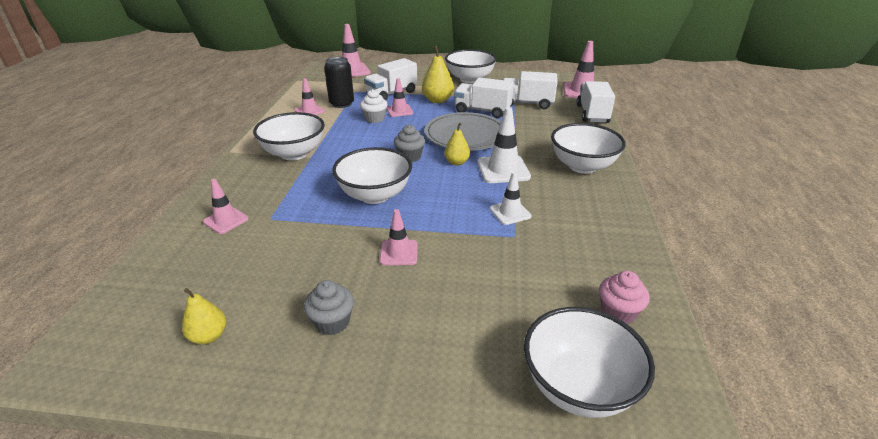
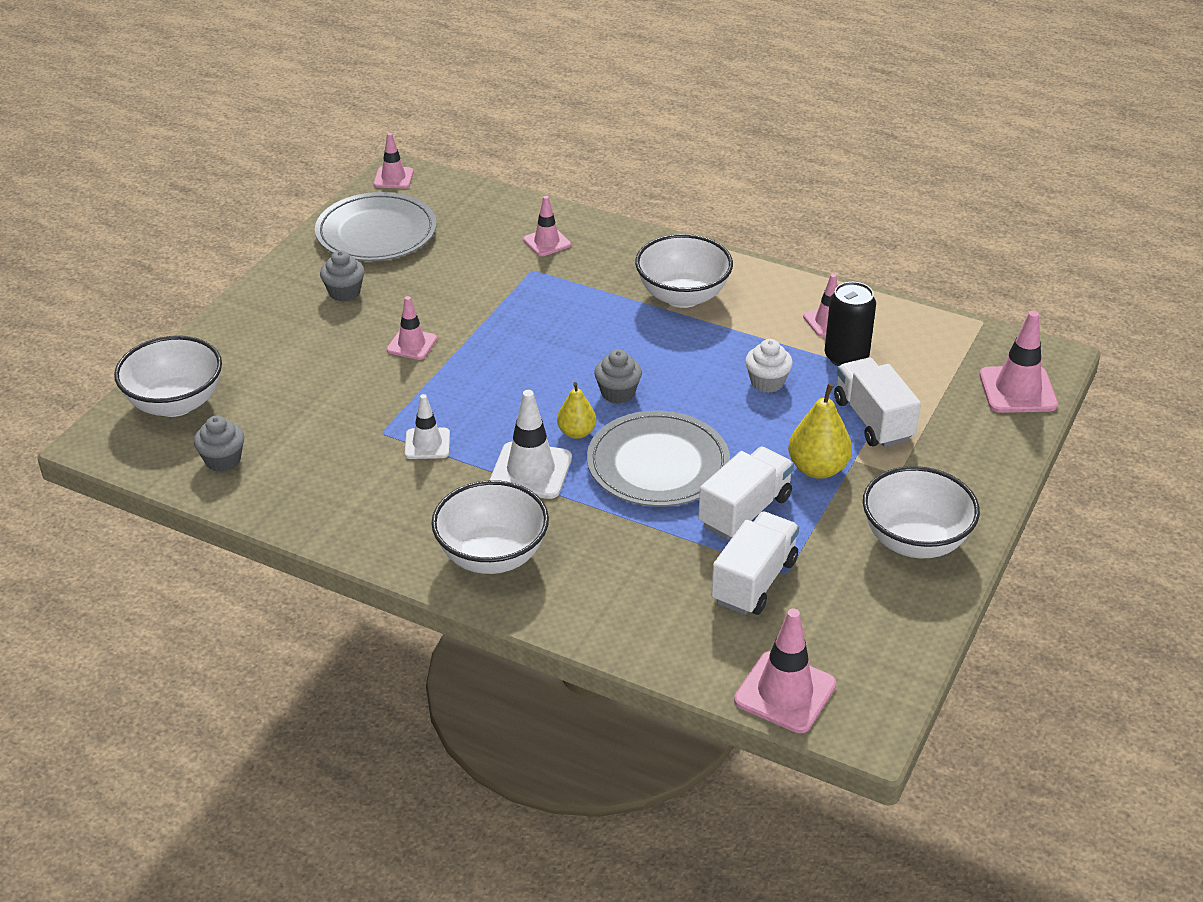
camera: 110 degrees right, 5 degrees up
yellow pear [182,288,226,344] -> grey plate [315,192,437,261]
white bowl [332,147,412,204] -> none
pink traffic cone [387,78,413,117] -> pink traffic cone moved to [374,133,414,189]
white truck [577,81,615,123] -> none
pink cupcake [599,271,650,324] -> grey cupcake [194,416,244,472]

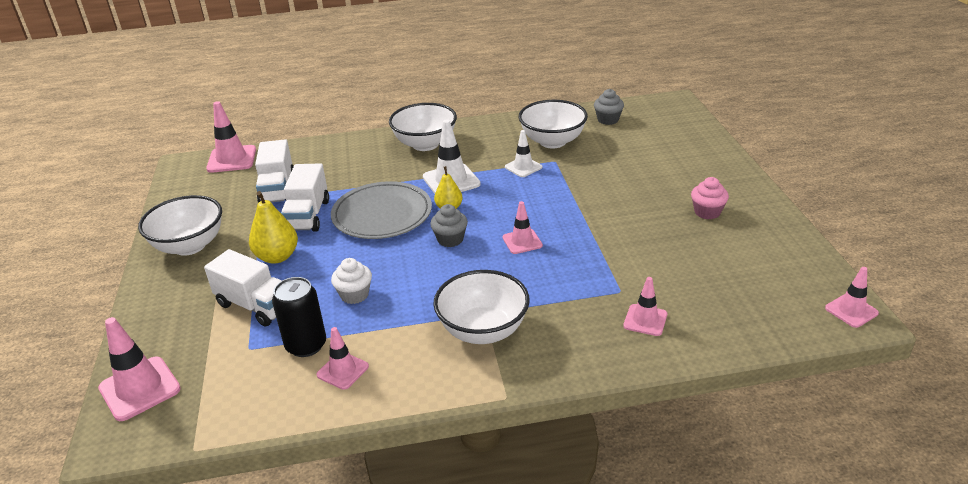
camera: 145 degrees right, 5 degrees down
white bowl [114,336,222,417] -> white bowl moved to [519,100,588,148]
grey plate [315,192,437,261] -> none
grey cupcake [320,250,365,302] -> pink cupcake [691,177,729,219]
pink traffic cone [387,296,437,360] -> pink traffic cone moved to [502,201,543,254]

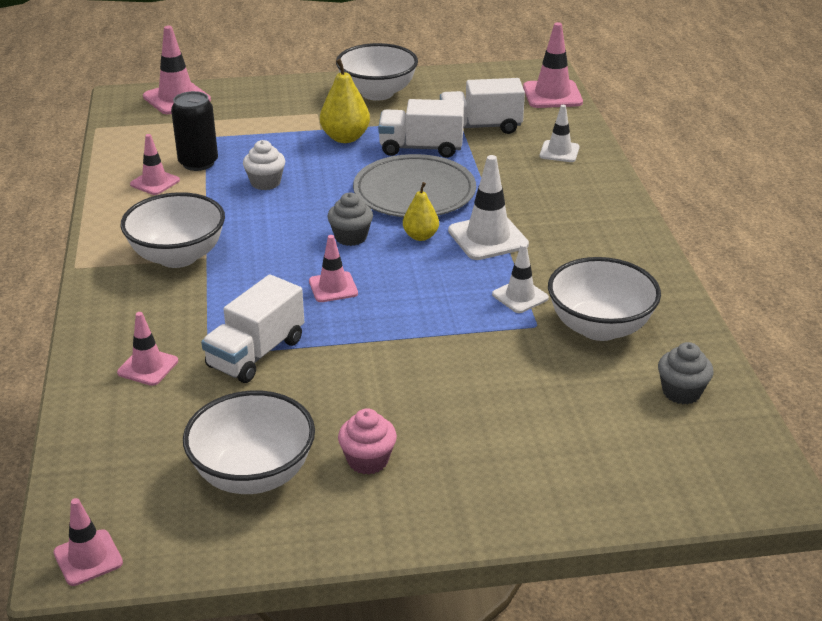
camera: 90 degrees right, 0 degrees up
white truck [204,249,282,327] -> white truck moved to [201,274,304,383]
white bowl [389,103,457,151] -> white bowl moved to [183,390,315,494]
none -> white traffic cone [540,105,580,162]

